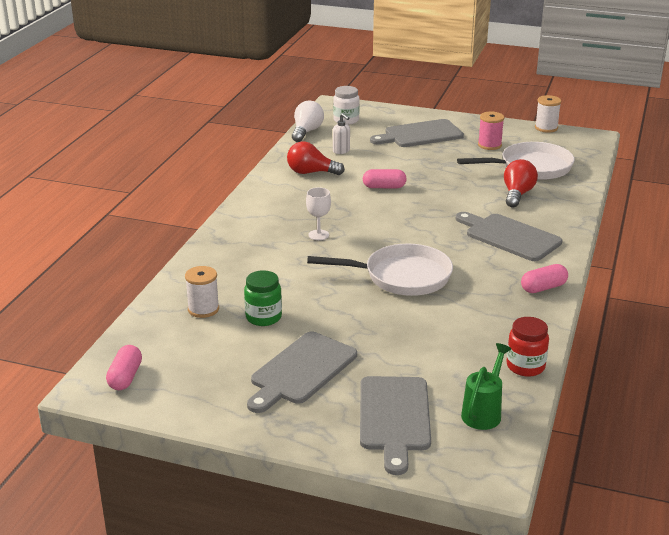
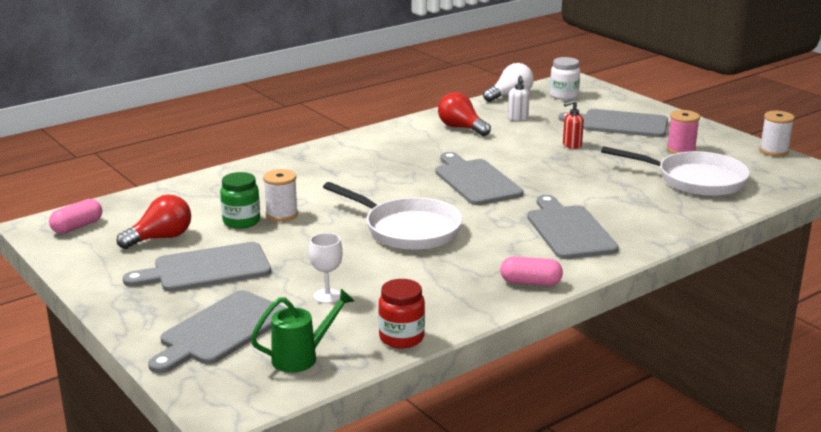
camera: 35 degrees right, 5 degrees down
white spool [185,266,219,318] -> white spool moved to [263,169,298,222]
white goblet [306,187,331,240] -> white goblet moved to [309,233,343,303]
pink capsule [363,169,407,188] -> none
red light bulb [504,159,538,208] -> red light bulb moved to [117,194,191,249]
none -> grey cutting board [435,152,523,205]
none -> red soap dispenser [563,100,584,149]

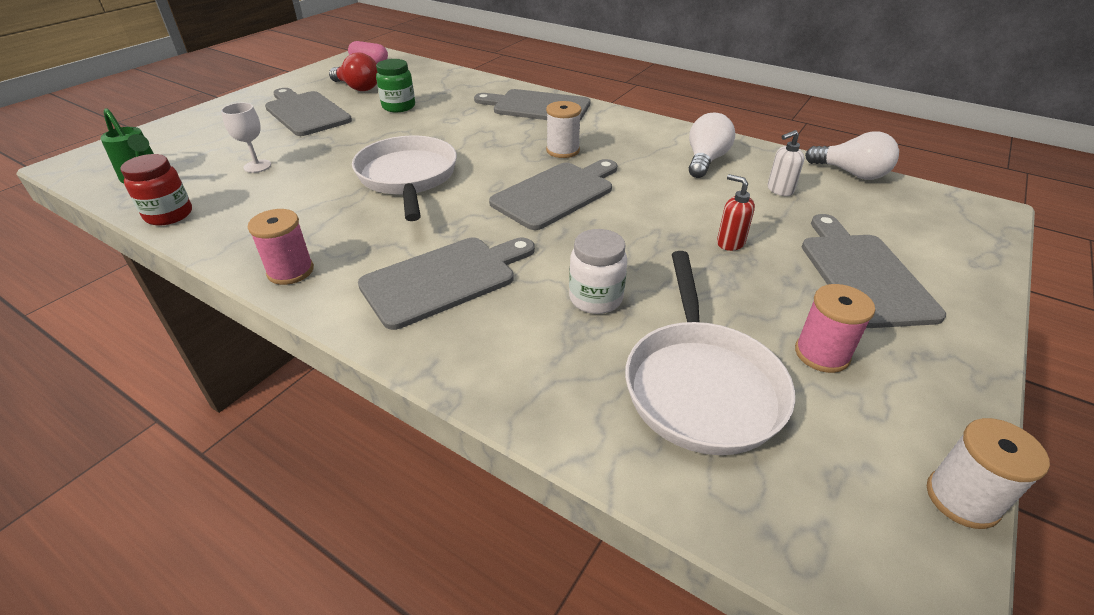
camera: 70 degrees right, 15 degrees up
grey cutting board [148,290,286,373] -> grey cutting board moved to [474,89,591,121]
white spool [263,169,298,222] -> white spool moved to [546,101,581,158]
white pan [323,182,463,250] -> white pan turned 150 degrees clockwise [352,136,457,221]
red light bulb [438,92,491,136] -> white light bulb [689,113,735,178]
pink capsule [500,256,563,286] -> pink spool [248,209,314,285]
white jar [550,57,580,100] -> white jar moved to [569,229,627,314]

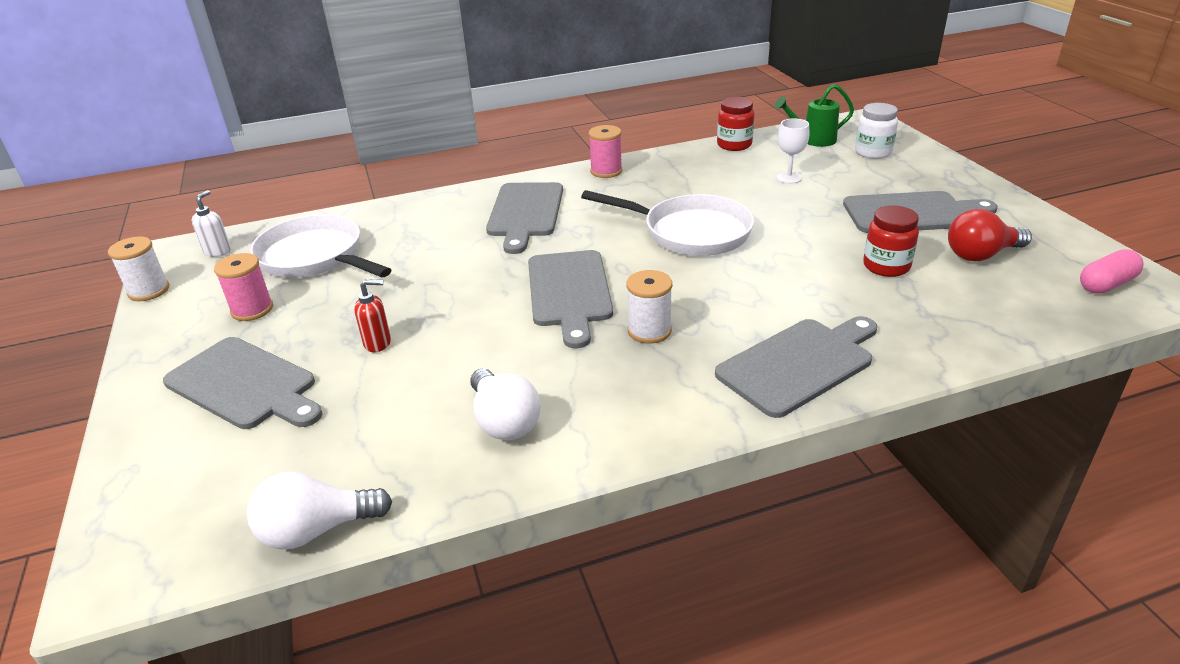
camera: 130 degrees right, 5 degrees down
green jar [376,59,415,112] -> red jar [863,205,919,277]
white jar [569,229,627,314] -> white jar moved to [855,103,898,159]
white soap dispenser [768,130,804,196] -> white soap dispenser moved to [192,190,231,257]

